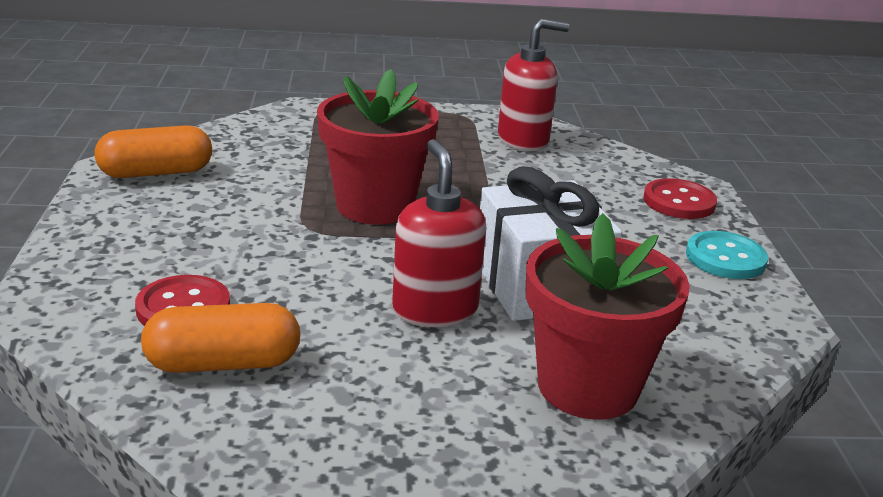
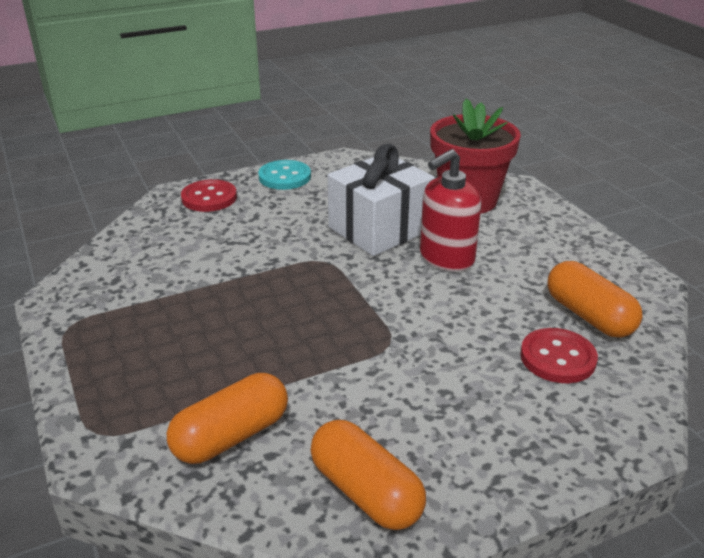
camera: 110 degrees left, 5 degrees up
red flower pot [317,69,439,225] -> none
red soap dispenser [498,19,569,151] -> none
none -> orange capsule [167,373,288,464]

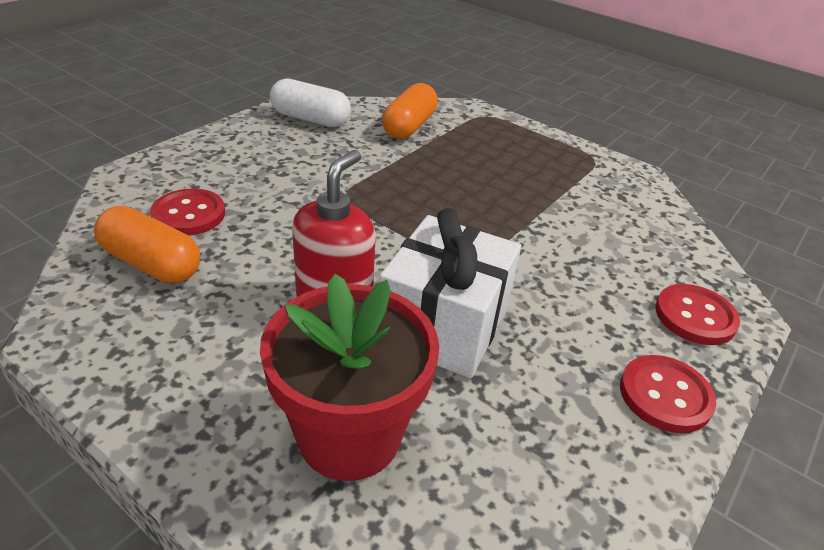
camera: 150 degrees right, 5 degrees up
turquoise button [258,160,311,190] -> red button [620,355,716,433]
orange capsule [310,420,426,530] -> white capsule [270,78,351,127]

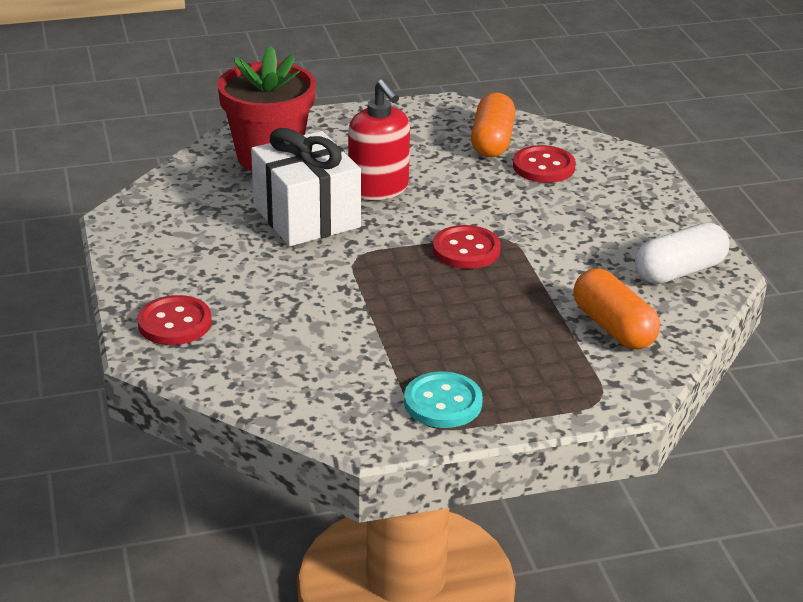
camera: 130 degrees right, 5 degrees down
orange capsule [94,206,200,283] -> orange capsule turned 60 degrees counterclockwise [471,92,515,157]
red button [620,355,716,433] -> red button moved to [433,225,501,269]
none -> turquoise button [404,372,483,428]

